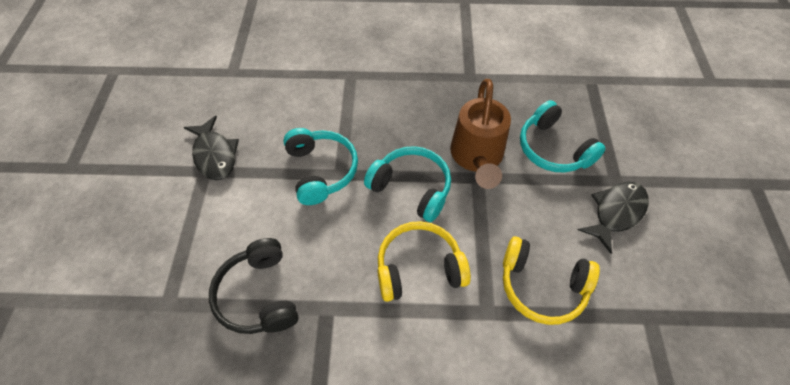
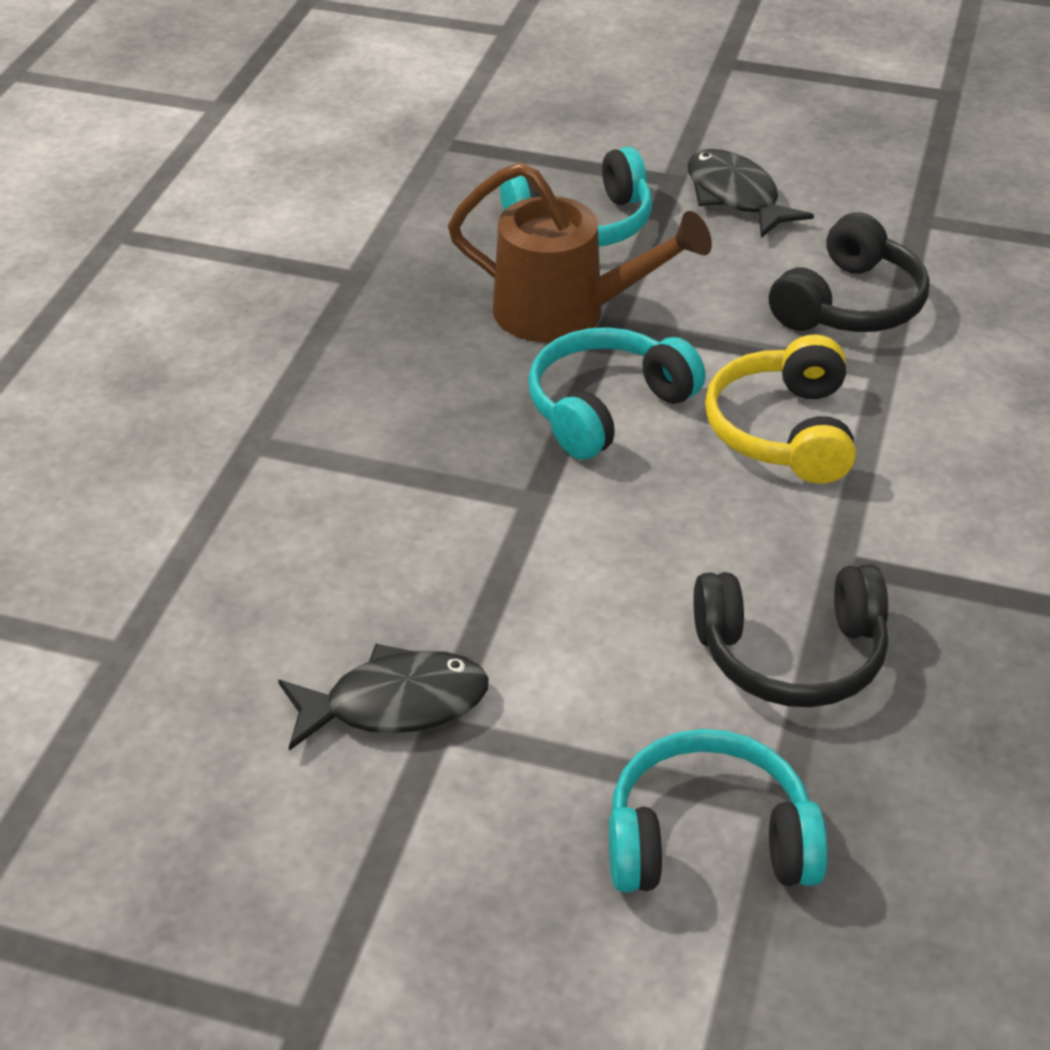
camera: 75 degrees left, 15 degrees down
turquoise headphones [283,128,358,205] -> turquoise headphones moved to [609,729,828,892]
yellow headphones [503,236,600,325] -> black headphones [769,212,930,332]

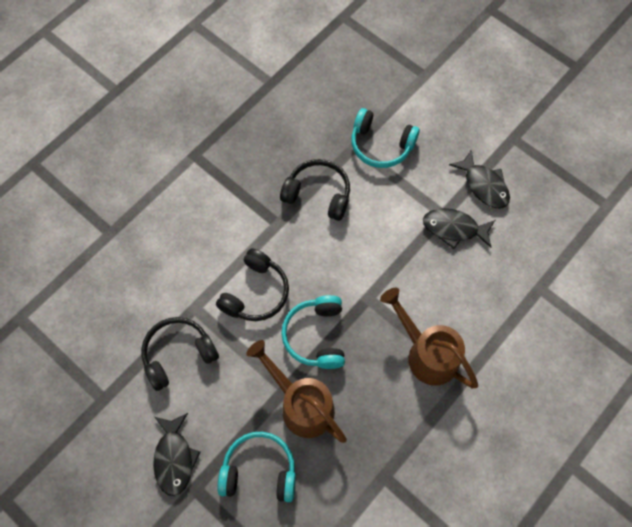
camera: 155 degrees left, 25 degrees up
turquoise headphones [528,327,706,460] -> turquoise headphones turned 105 degrees clockwise [281,295,345,369]
yellow headphones [705,335,856,484] -> black headphones [216,248,289,321]
none -> brown watering can [380,287,478,389]
none -> black fish [449,149,510,209]

